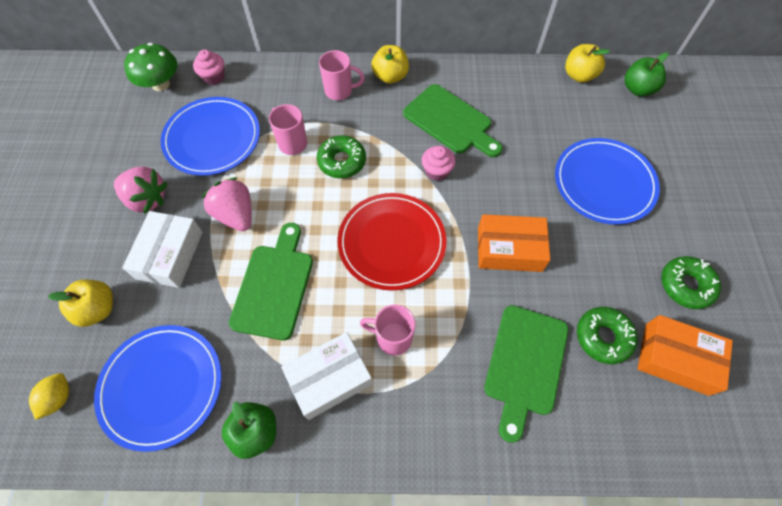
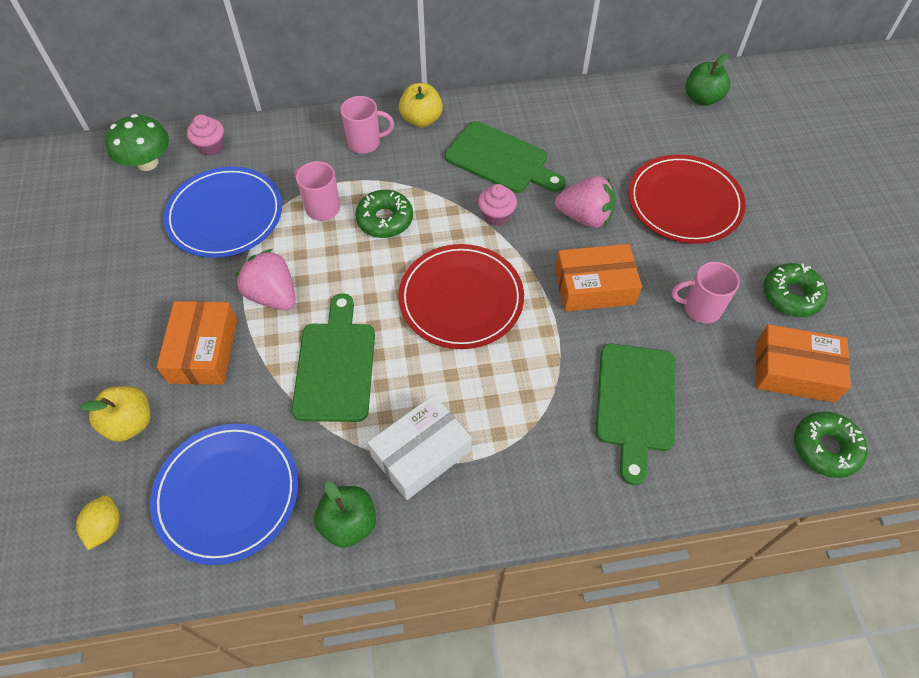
camera: 10 degrees left, 5 degrees down
pink strawberry [114,166,168,214] -> pink strawberry moved to [555,176,616,228]
white box [122,211,203,288] -> orange box [157,301,237,385]
pink mug [360,304,416,356] -> pink mug moved to [672,262,740,323]
blue plate [555,138,660,225] -> red plate [628,155,746,244]
yellow apple [565,44,610,83] -> none
green donut [577,307,638,364] -> green donut moved to [794,412,868,478]

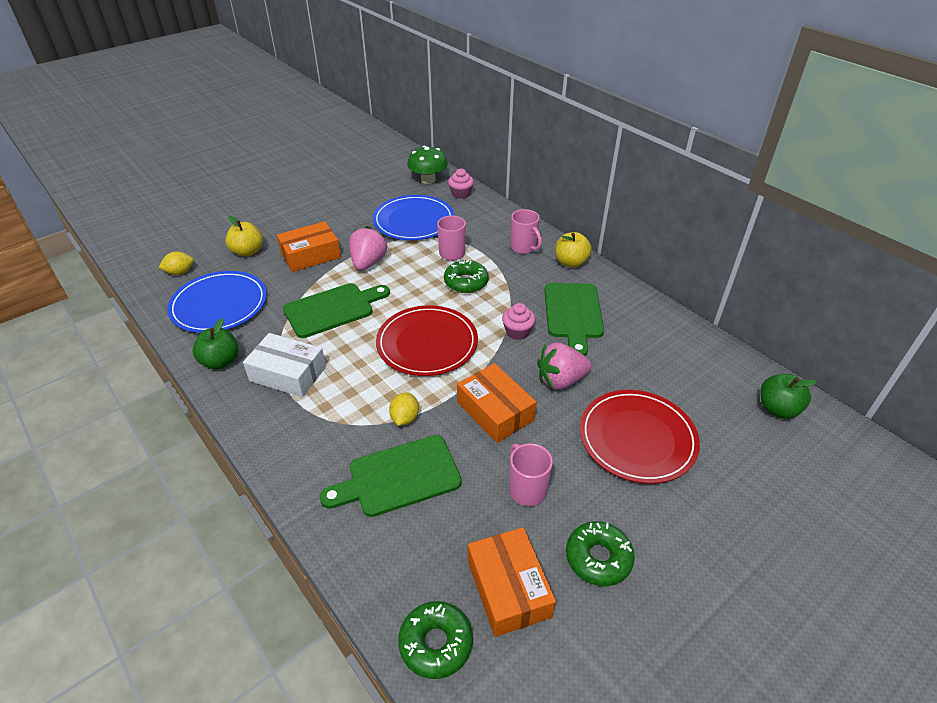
camera: 60 degrees right, 15 degrees down
pink strawberry [555,176,616,228] -> pink strawberry turned 90 degrees clockwise [537,343,592,389]
none -> yellow lemon [389,392,419,426]

